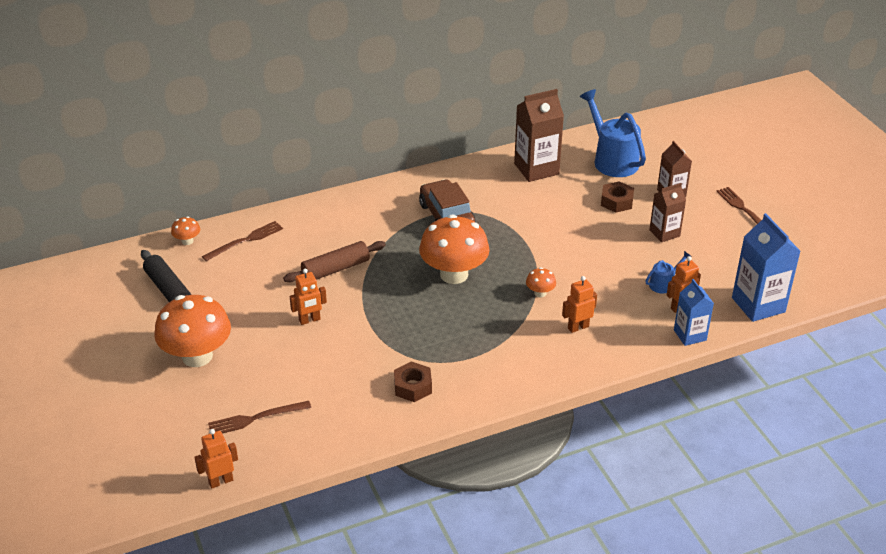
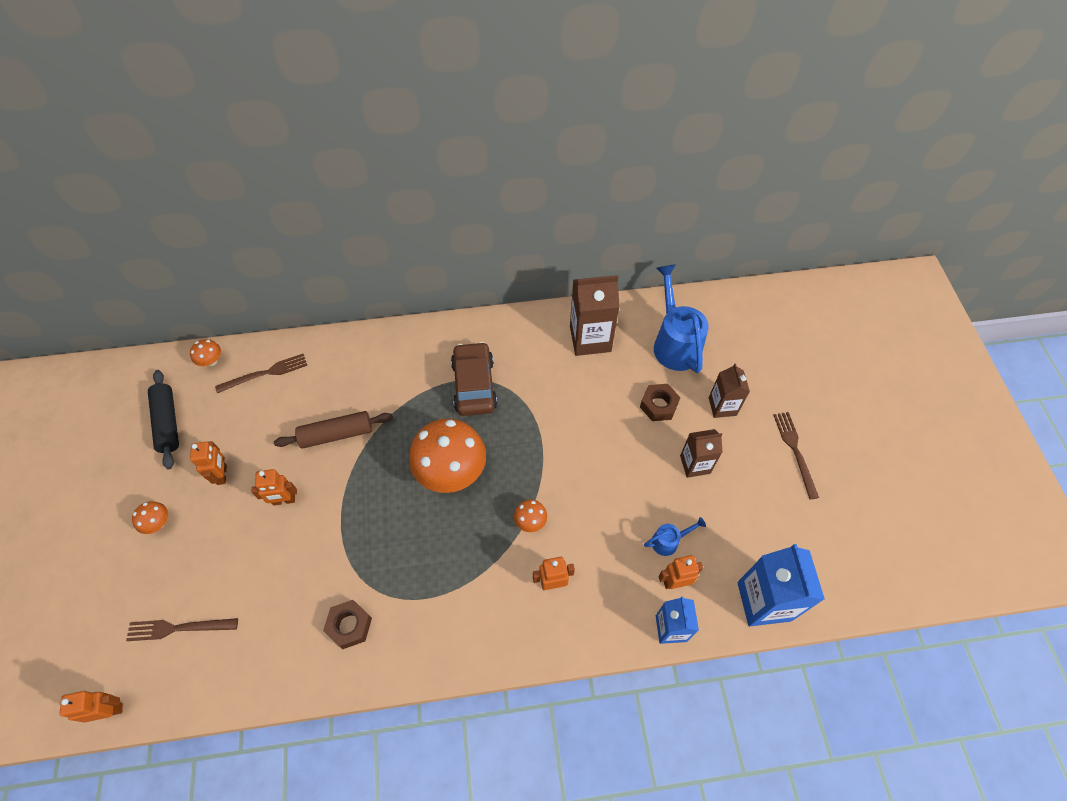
camera: 15 degrees right, 20 degrees up
orange mushroom [154,295,231,367] -> orange mushroom [132,501,168,534], size x0.43
none -> orange robot [190,441,227,485]

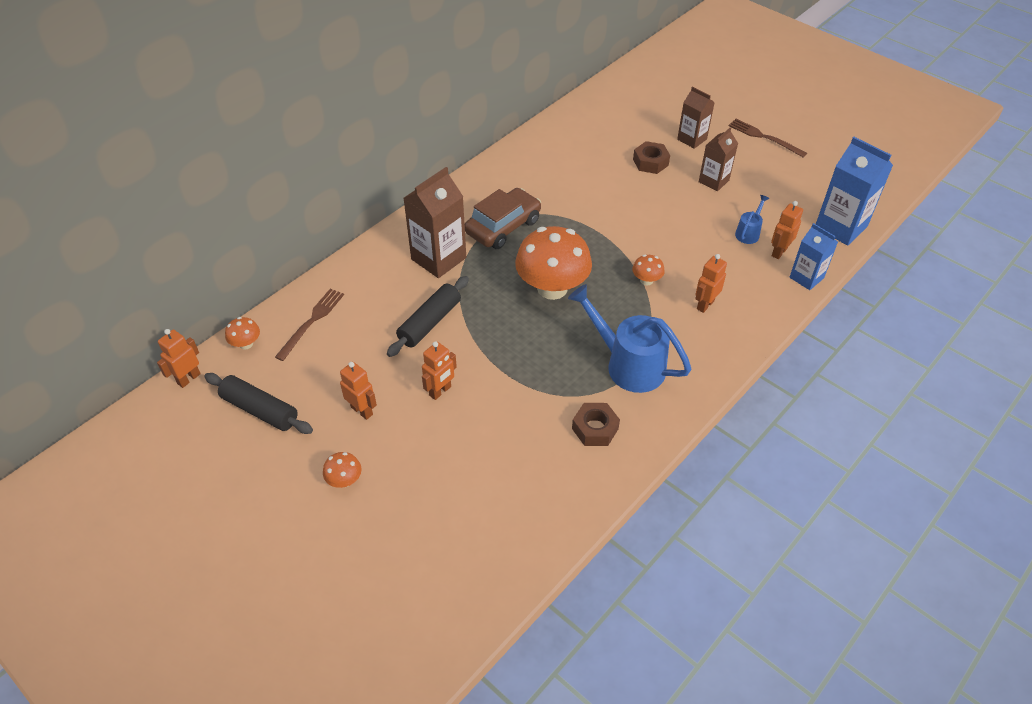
camera: 40 degrees left, 10 degrees down
orange robot [60,691,123,723] -> orange robot moved to [157,329,201,388]
brown fork [126,618,238,641] -> none
brown rolling pin [274,411,393,449] -> black rolling pin [387,276,469,357]
brown car [451,342,497,416] -> brown car turned 90 degrees clockwise [465,188,541,249]
brown carton [570,275,620,356] -> brown carton moved to [404,167,466,278]
blue watering can [654,264,709,373] -> blue watering can moved to [568,284,692,393]

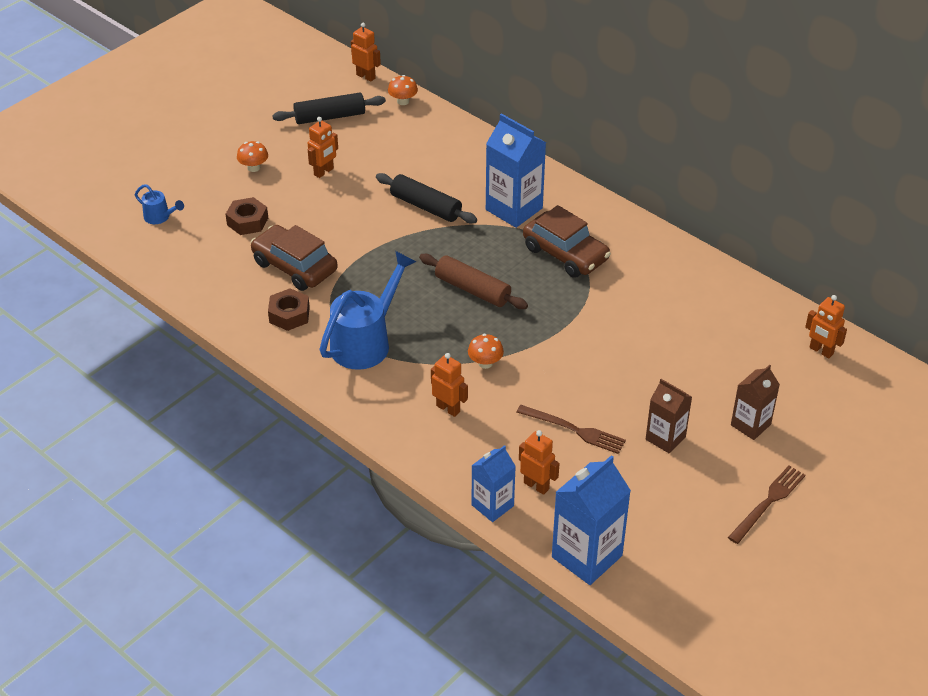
camera: 90 degrees right, 5 degrees down
black rolling pin [204,373,313,434] -> black rolling pin turned 45 degrees clockwise [272,93,386,124]
brown fork [275,288,344,361] -> brown fork moved to [516,405,626,454]
brown carton [404,167,466,278] -> blue carton [486,113,546,228]
orange robot [422,341,457,400] -> orange robot moved to [805,295,847,358]
orange mushroom [515,226,592,300] -> brown rolling pin [419,254,528,309]
brown nut [633,141,670,174] -> brown nut moved to [225,197,268,235]
blue watering can [735,195,769,244] -> blue watering can moved to [135,184,184,224]
none -> brown car [251,225,338,291]

